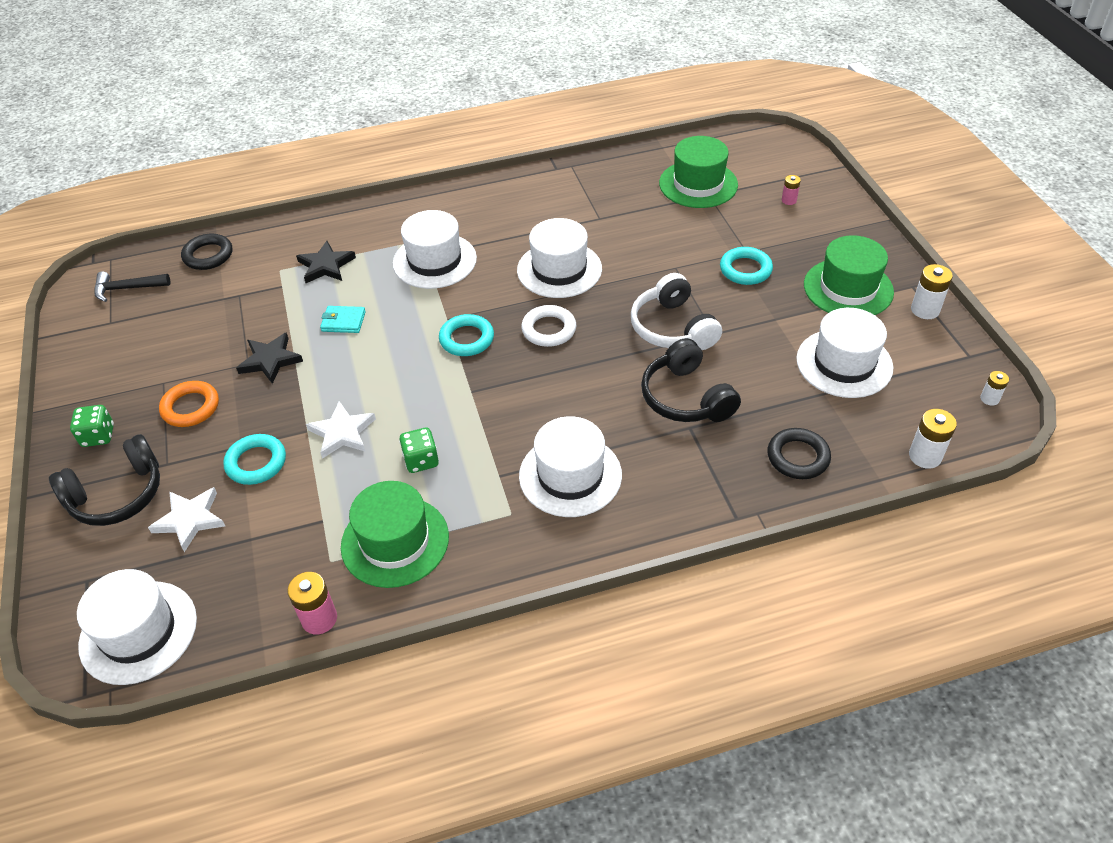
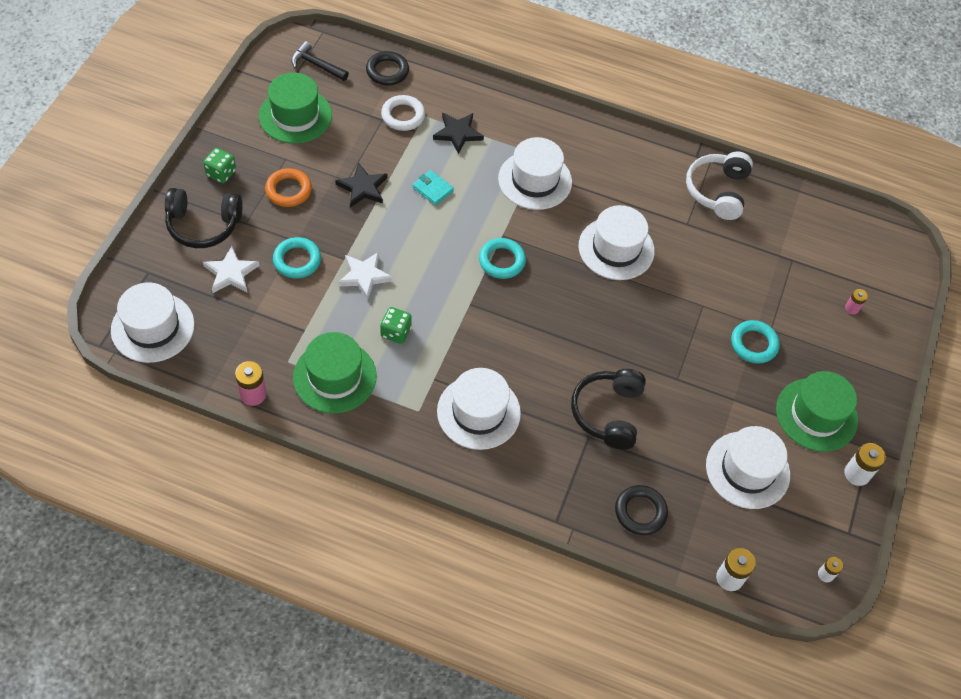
camera: 30 degrees right, 10 degrees up
white ring [521,305,576,347] -> white ring moved to [381,95,425,131]
white headphones [631,273,722,350] -> white headphones moved to [686,152,753,220]
green hat [659,136,738,208] -> green hat moved to [259,73,332,144]

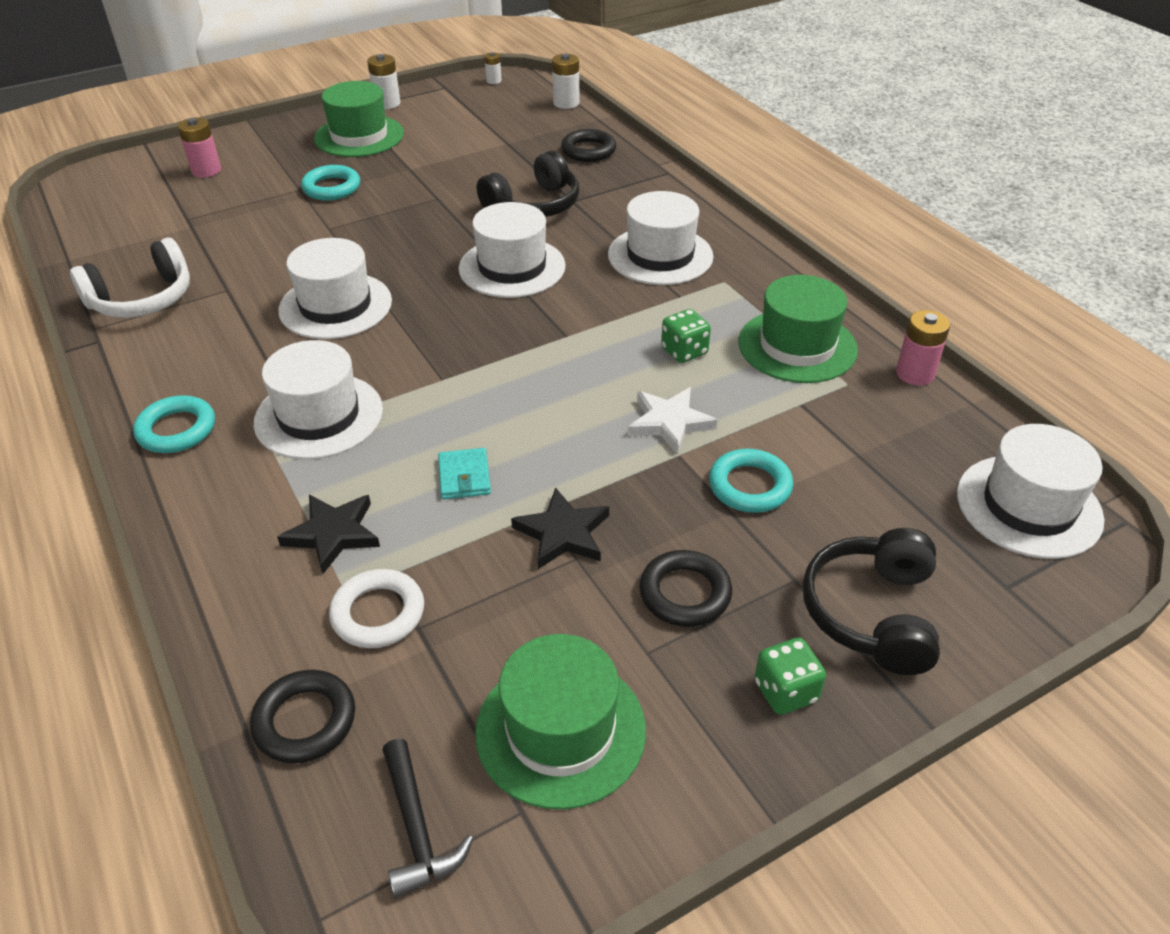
camera: 135 degrees left, 15 degrees down
black headphones [165,188,243,248] -> black headphones turned 120 degrees counterclockwise [803,528,940,675]
white star [203,246,259,293] -> none
orange ring [265,168,312,207] -> black ring [639,550,732,627]
turquoise ring [479,238,526,279] -> turquoise ring moved to [133,395,215,453]
white hat [706,426,790,509] -> white hat moved to [459,202,566,298]
pink battery [845,289,868,314] -> pink battery [178,117,221,178], size x1.66

